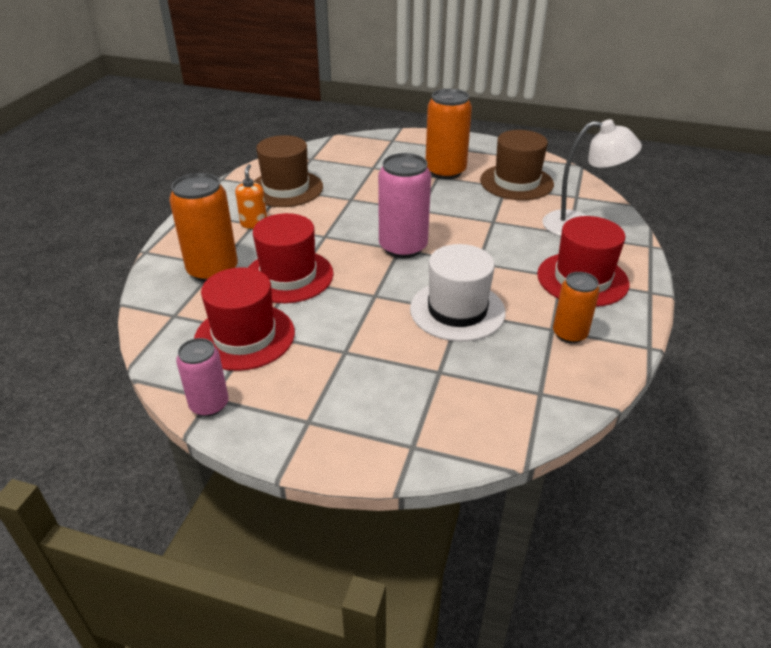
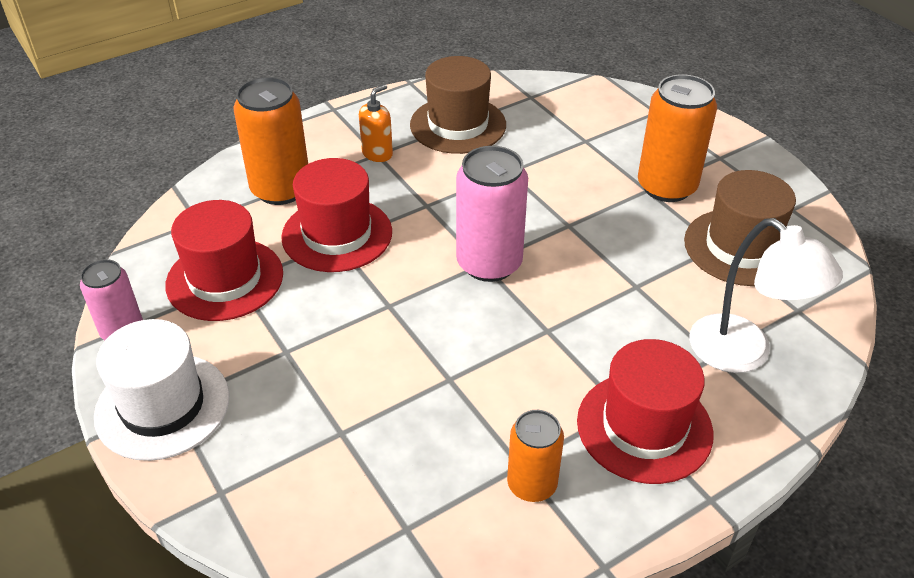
camera: 40 degrees right, 5 degrees up
white hat [410,244,506,342] -> white hat moved to [94,319,230,461]

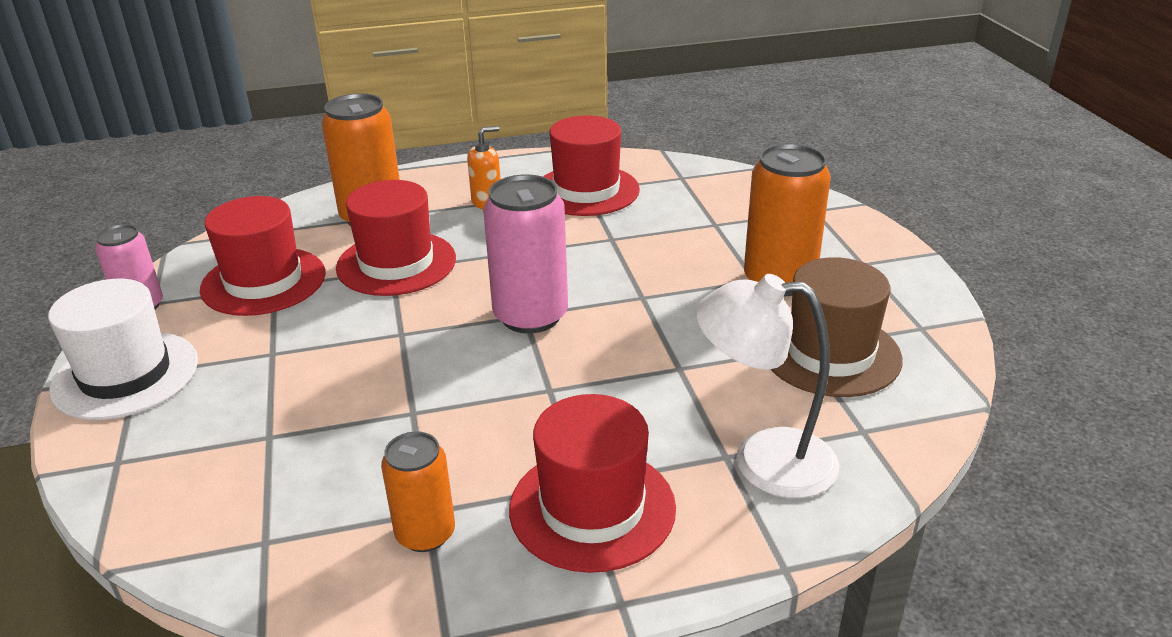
camera: 20 degrees right, 10 degrees down
brown hat [410,56,506,154] -> red hat [543,115,640,216]
white lamp [689,218,843,373] -> white lamp turned 120 degrees clockwise [696,274,839,498]

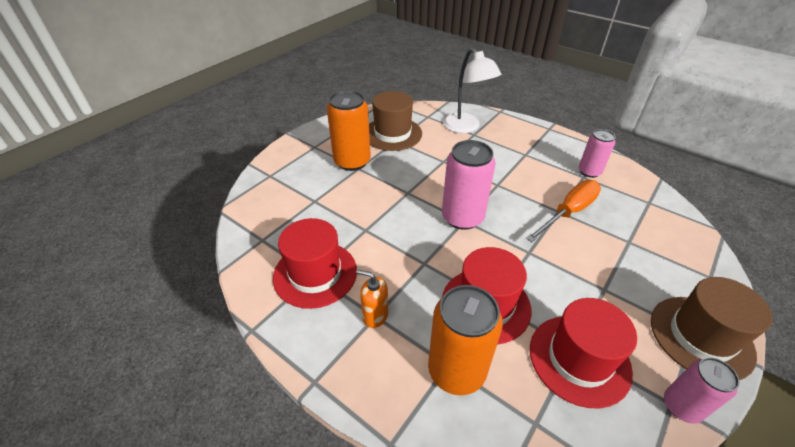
camera: 130 degrees left, 10 degrees up
white hat [48,279,198,420] -> brown hat [651,277,773,380]
orange can [381,431,455,552] -> pink can [579,129,616,178]
red hat [509,394,676,573] -> none
none -> orange screwdriver [526,180,601,242]

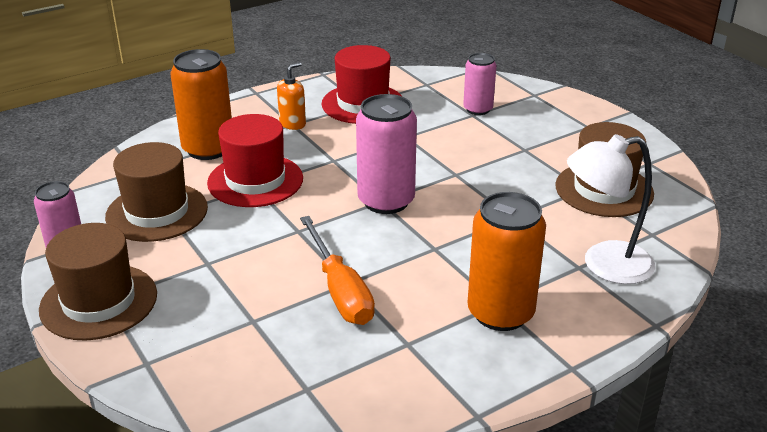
camera: 110 degrees right, 10 degrees down
orange can [327,90,371,171] -> orange can moved to [467,192,546,331]
red hat [530,298,637,408] -> brown hat [105,142,208,242]
pink can [579,129,616,178] -> pink can moved to [463,53,497,115]

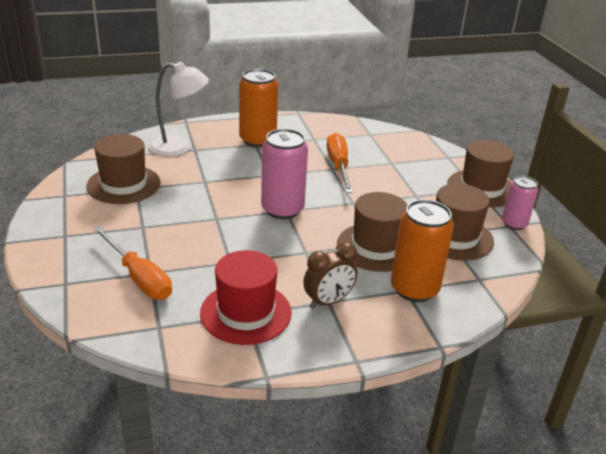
camera: 165 degrees left, 0 degrees up
red hat [207,114,303,207] -> brown hat [337,192,407,272]
orange soap dispenser [277,62,306,130] -> brown clock [303,242,357,309]
pink can [463,53,497,115] -> orange screwdriver [93,226,172,300]

